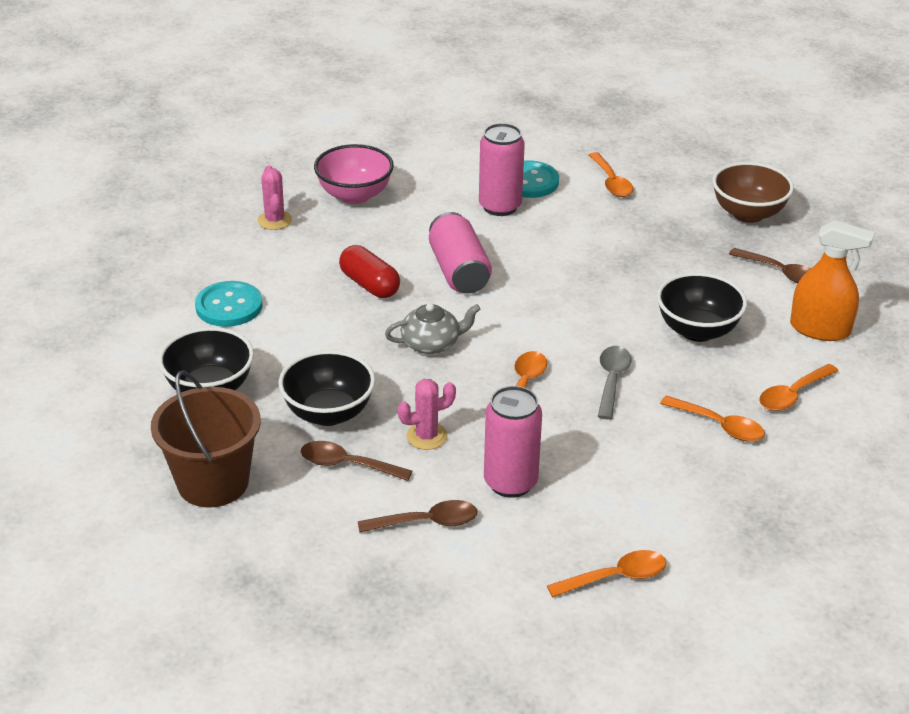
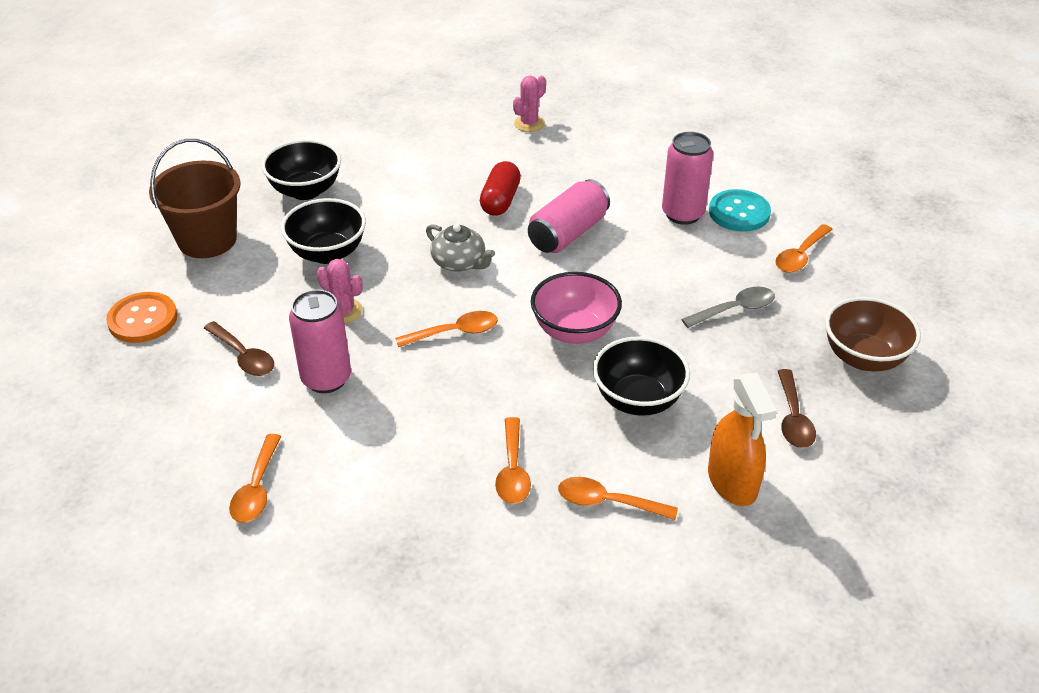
camera: 55 degrees right, 5 degrees up
turquoise button [195,281,263,327] -> none
brown spoon [301,441,412,481] -> none
pink bowl [314,144,394,204] -> pink bowl moved to [531,272,622,344]
orange spoon [547,550,666,597] -> orange spoon turned 60 degrees clockwise [229,434,282,523]
grey spoon [598,346,631,420] -> grey spoon moved to [681,287,775,328]
none -> orange button [106,292,177,343]

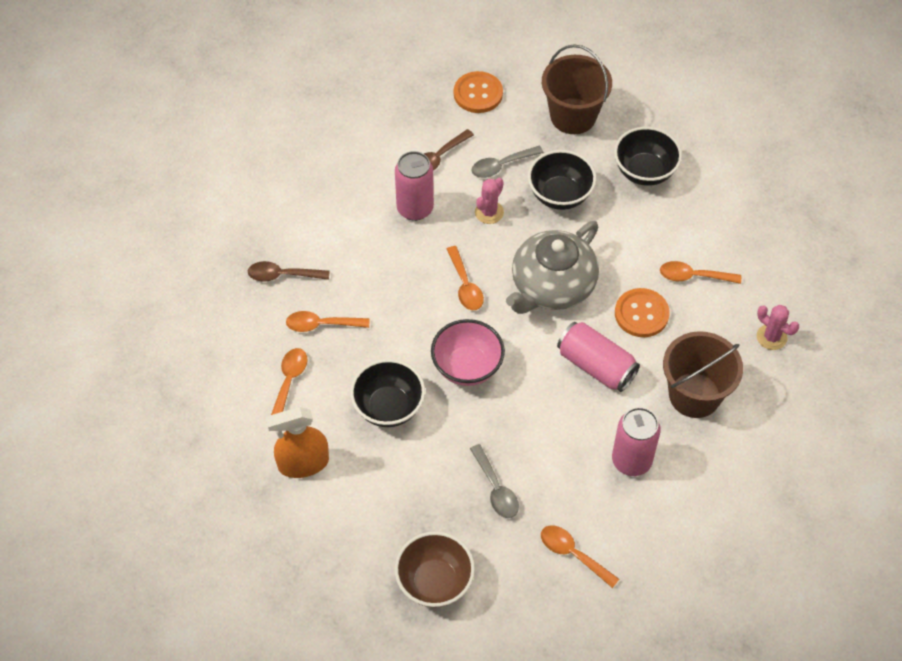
camera: 90 degrees right, 15 degrees up
orange spoon [229,434,282,523] -> orange spoon moved to [660,261,741,284]
grey teapot [426,224,495,272] -> grey teapot [506,221,599,314], size x1.88
red capsule [480,161,521,216] -> orange button [615,288,670,337]
turquoise button [709,189,771,232] -> none
brown spoon [778,369,816,448] -> brown spoon moved to [248,261,330,282]
none -> grey spoon [471,146,544,178]
none -> brown bucket [663,331,743,418]

